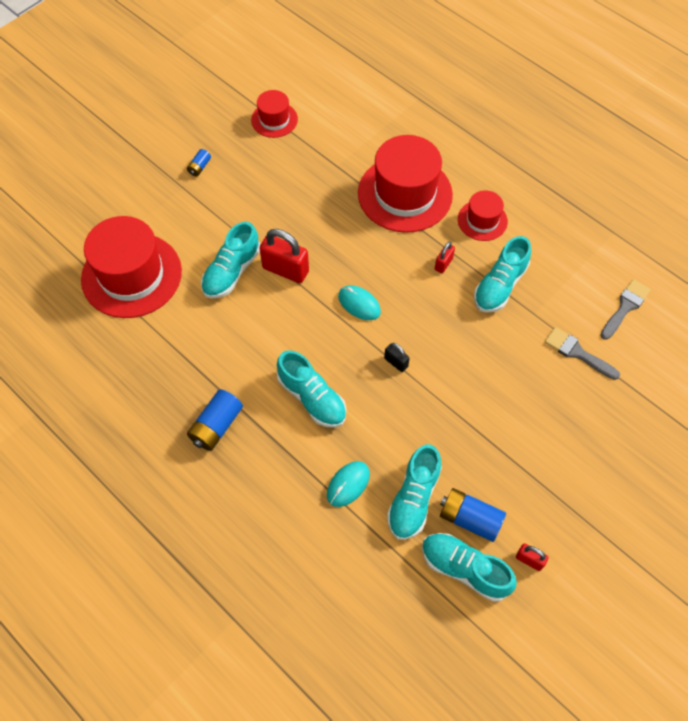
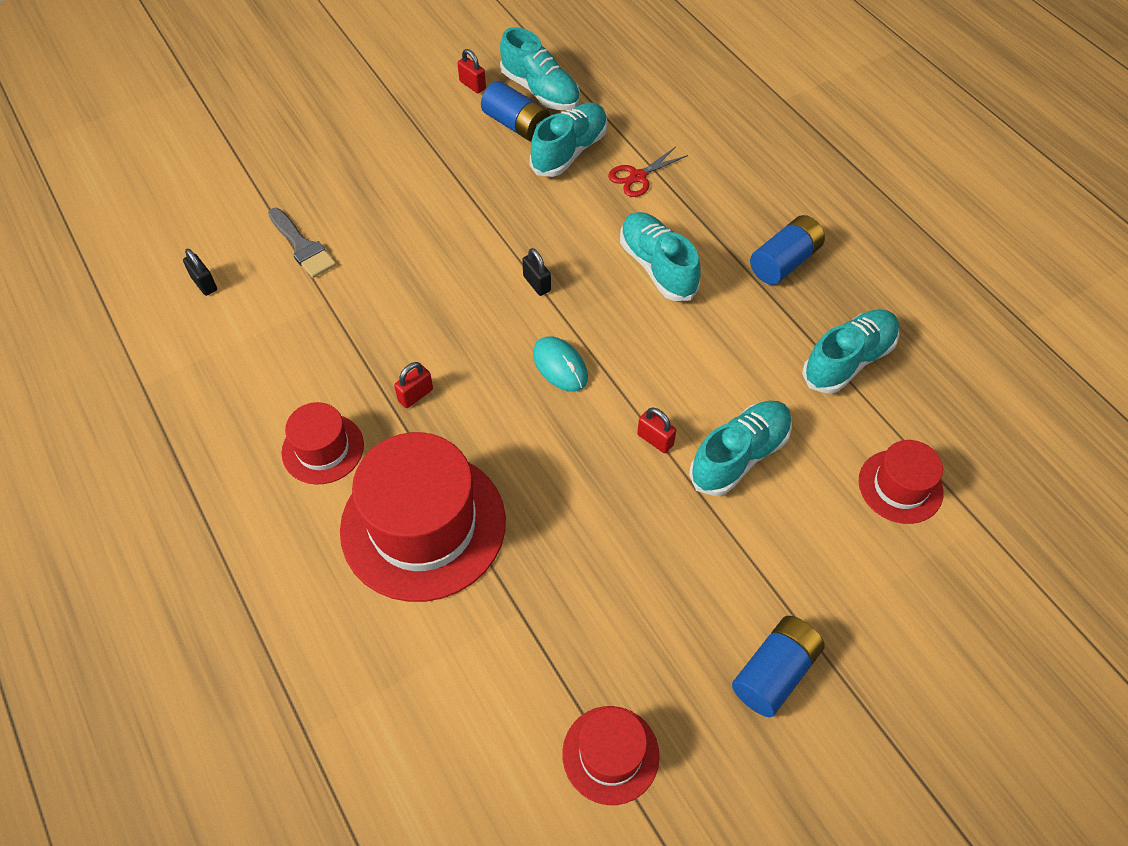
camera: 165 degrees left, 5 degrees down
red hat [81,216,182,318] -> red hat [859,440,944,524], size x0.52
blue battery [187,149,211,177] -> blue battery [732,616,825,717], size x1.86
red padlock [259,229,309,283] -> red padlock [637,408,676,453], size x0.52
turquoise mouse [327,461,370,507] -> red scissors [608,147,688,197]
turquoise shoe [474,236,531,313] -> turquoise shoe moved to [802,309,900,394]
grey brush [601,279,651,340] -> black padlock [183,249,217,296]

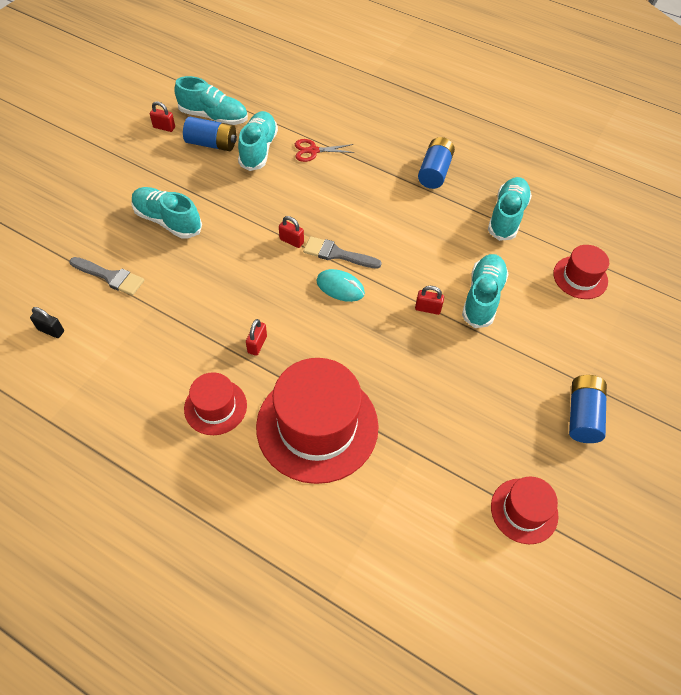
camera: 30 degrees left, 0 degrees up
black padlock [522,248,551,296] -> red padlock [279,216,304,248]
red scissors [608,147,688,197] -> red scissors turned 60 degrees clockwise [295,139,355,162]
turquoise shoe [620,212,700,301] -> turquoise shoe moved to [131,187,202,238]
none -> grey brush [303,236,382,269]

